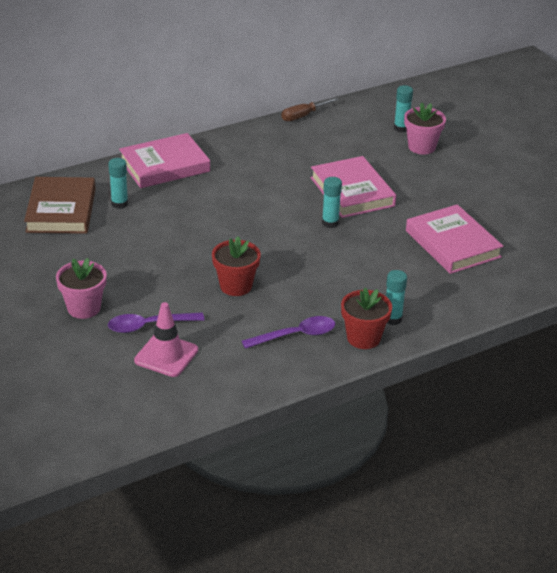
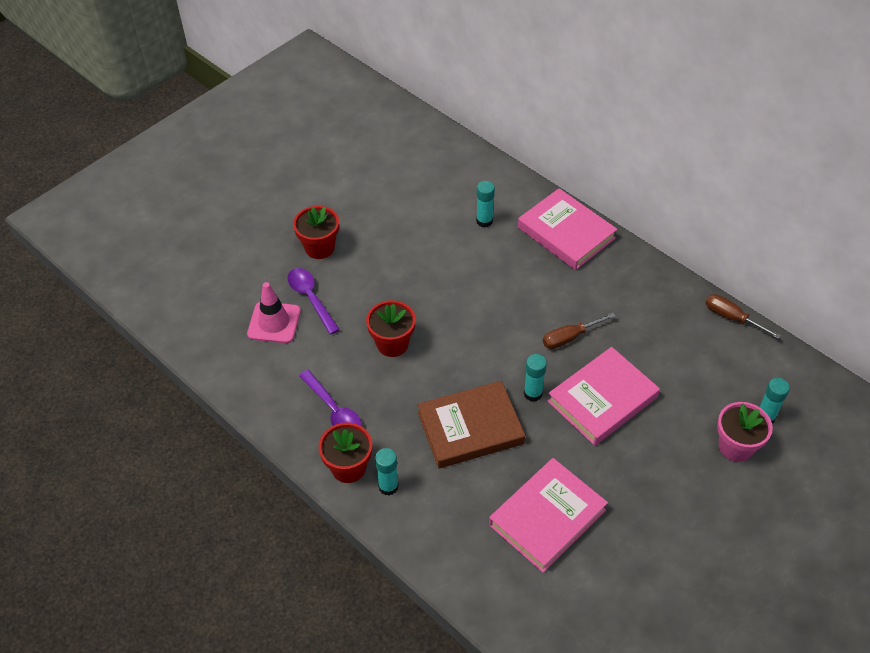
camera: 75 degrees right, 15 degrees up
brown book [24,177,96,234] -> brown book moved to [417,381,525,468]
pink flower pot [56,258,107,319] -> red flower pot [293,206,339,259]
none -> brown screwdriver [543,313,616,349]

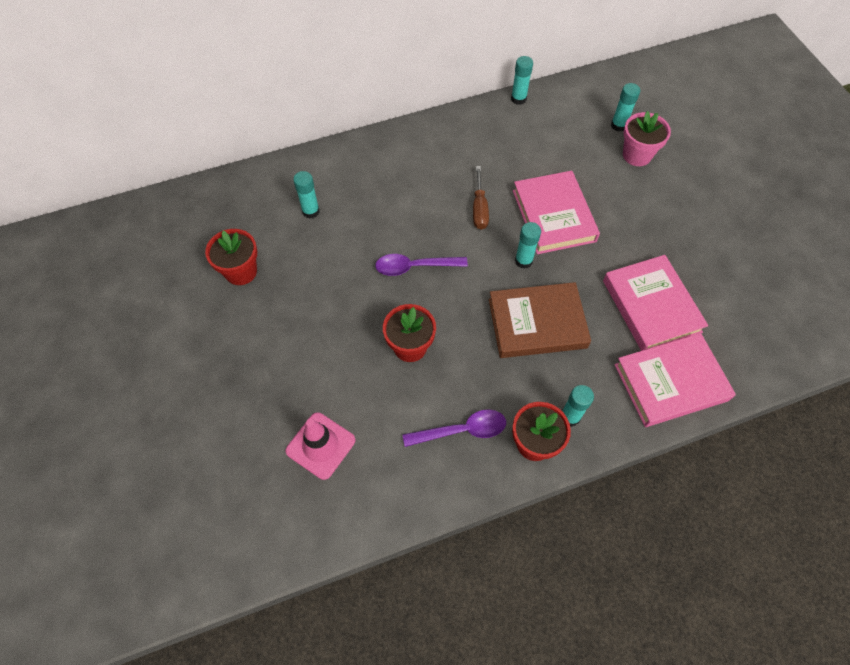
camera: 65 degrees left, 10 degrees up
purple spoon [287,268,340,335] -> purple spoon moved to [375,254,468,276]
red flower pot [293,206,339,259] -> red flower pot moved to [205,229,258,285]
brown book [417,381,525,468] -> brown book turned 75 degrees clockwise [489,282,591,358]
pink book [518,188,618,270] -> pink book moved to [614,333,736,427]
brown screwdriver [706,294,781,339] -> turquoise glue stick [511,56,533,105]

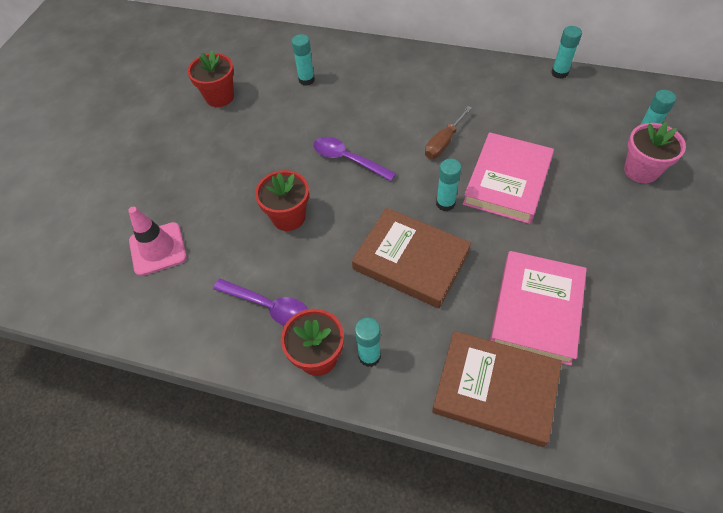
camera: 40 degrees right, 5 degrees down
pink book [614,333,736,427] -> brown book [432,331,562,447]

